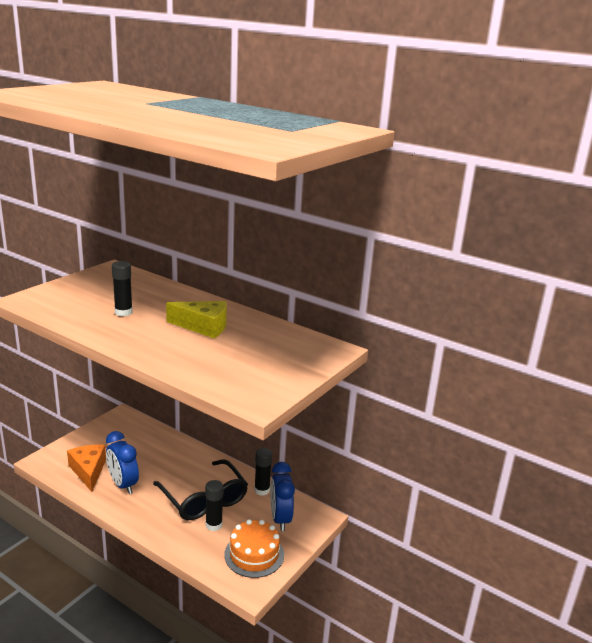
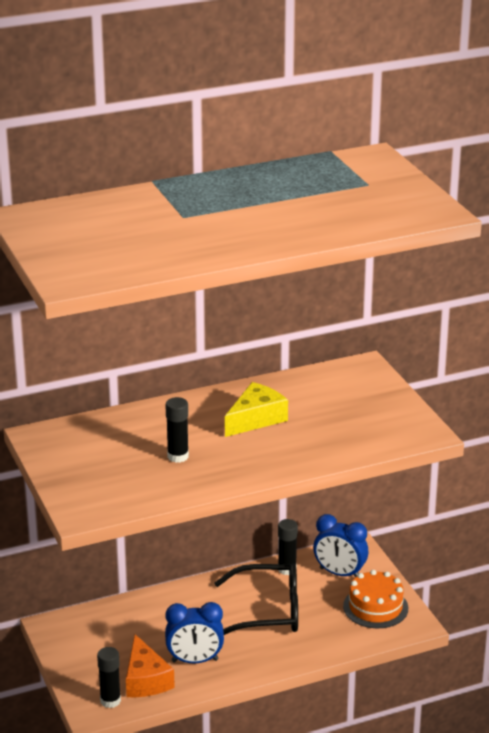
camera: 55 degrees left, 5 degrees up
orange cheese [67,444,106,492] -> orange cheese turned 120 degrees counterclockwise [126,634,175,697]
black glue stick [205,480,223,531] -> black glue stick moved to [97,647,121,708]

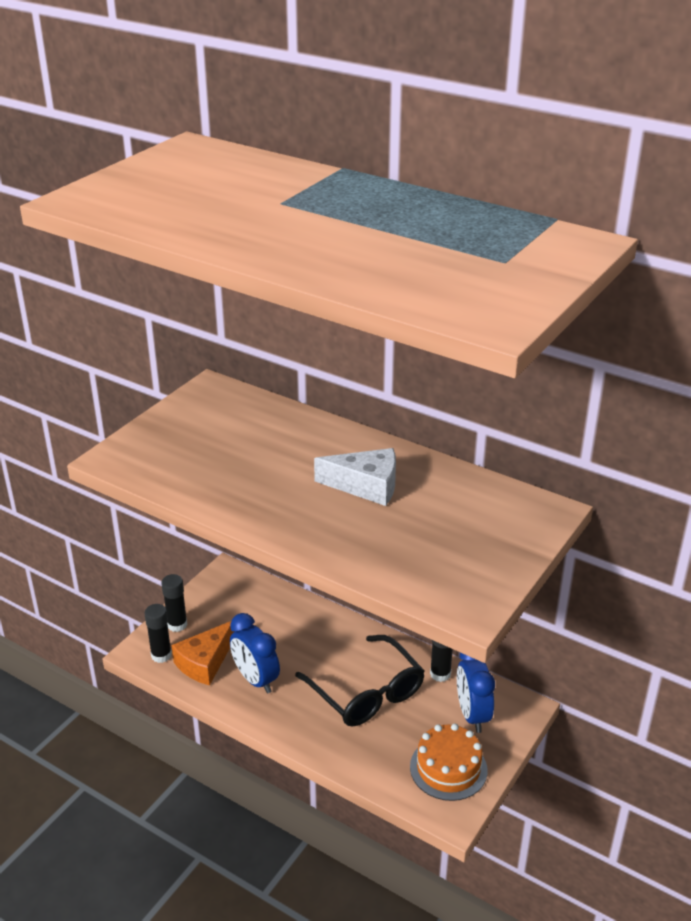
camera: 55 degrees right, 5 degrees up
black glue stick [166,397,189,463] -> black glue stick moved to [161,574,187,632]
yellow cheese [225,382,288,437] -> white cheese [314,448,396,506]

